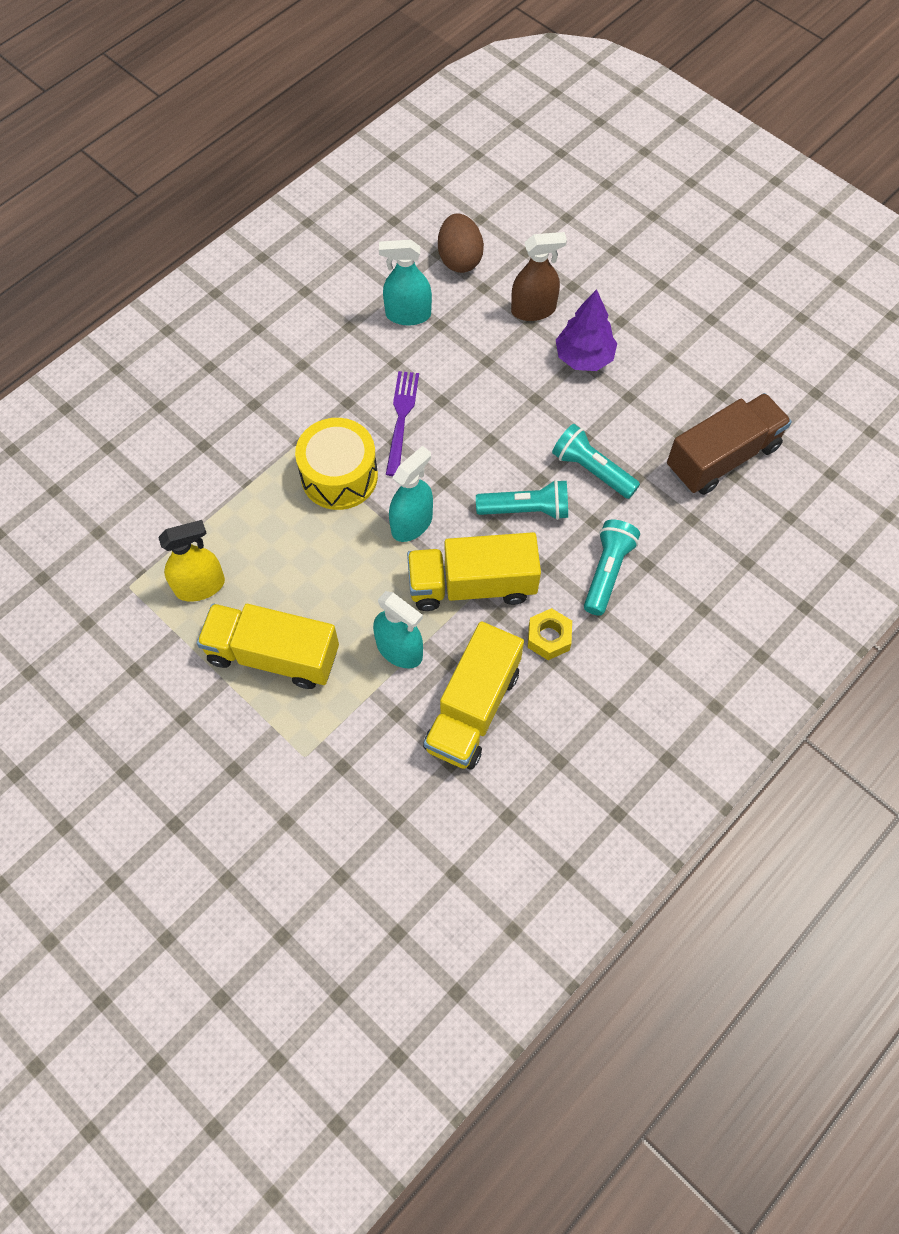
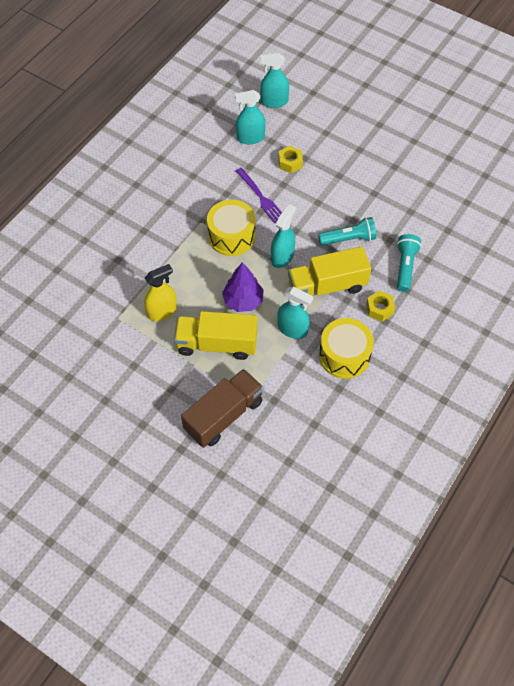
camera: 10 degrees left, 5 degrees down
purple fork [386,371,419,476] -> purple fork turned 150 degrees clockwise [236,168,282,223]
yellow truck [423,621,524,770] -> yellow drum [319,318,374,379]
brown egg [438,213,484,273] -> turquoise spray bottle [260,53,289,108]
brown spray bottle [511,232,567,321] -> none
turquoise flashlight [552,424,640,499] -> none
purple tree [556,289,617,371] -> purple tree moved to [222,262,264,312]
brown truck [667,393,792,495] -> brown truck moved to [181,369,264,448]
none -> yellow nut [279,146,303,173]

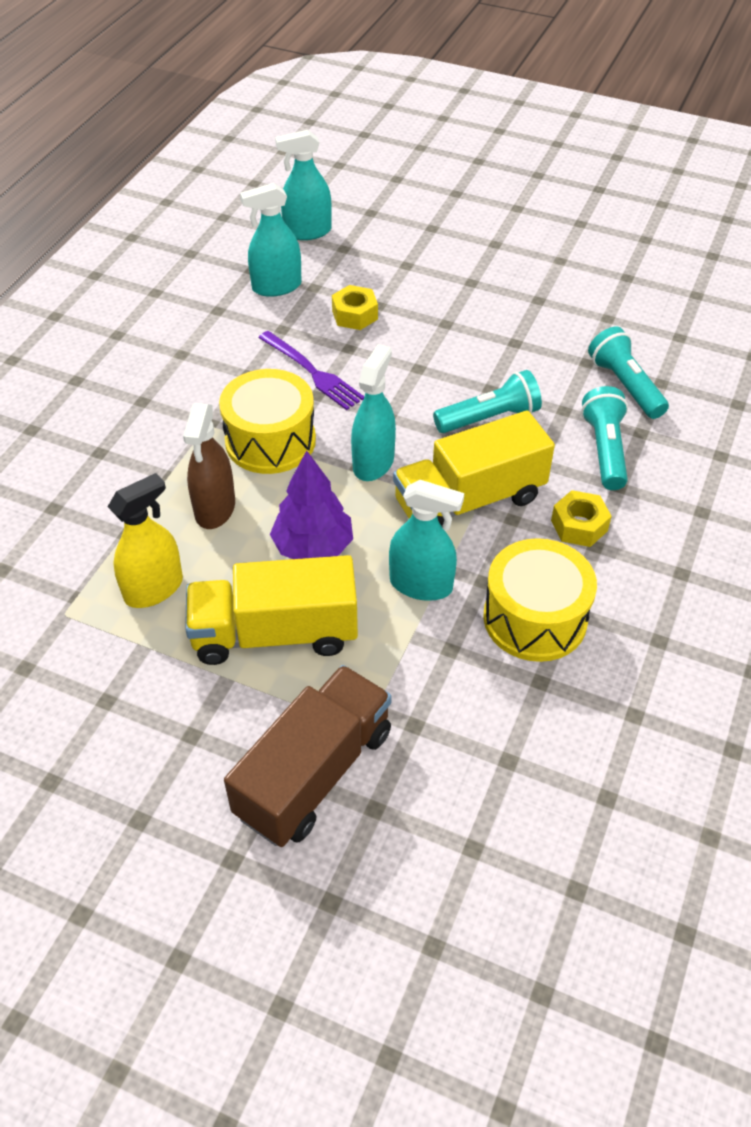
camera: 10 degrees left, 10 degrees down
none -> brown spray bottle [183,403,235,529]
none -> turquoise flashlight [588,327,669,419]

